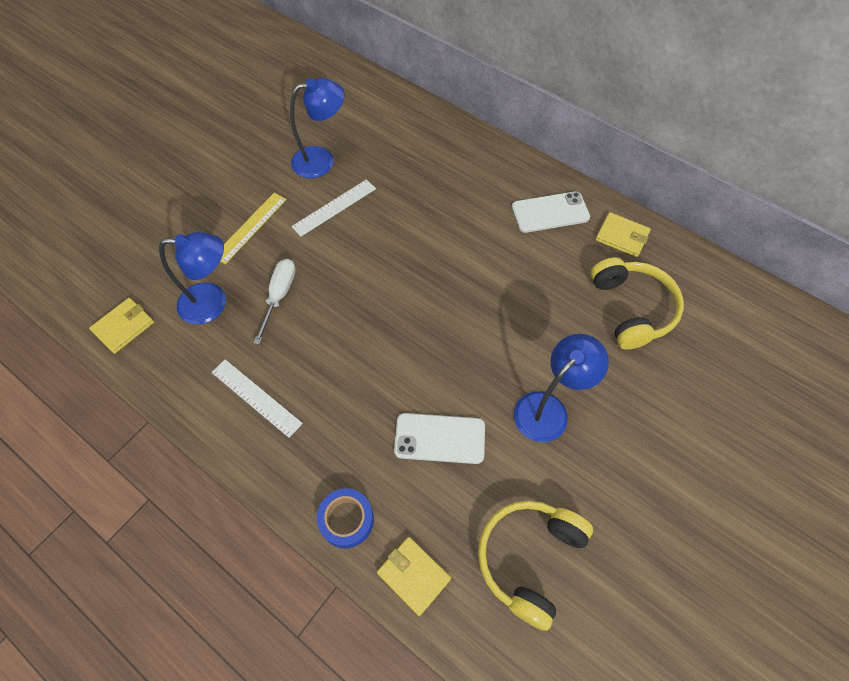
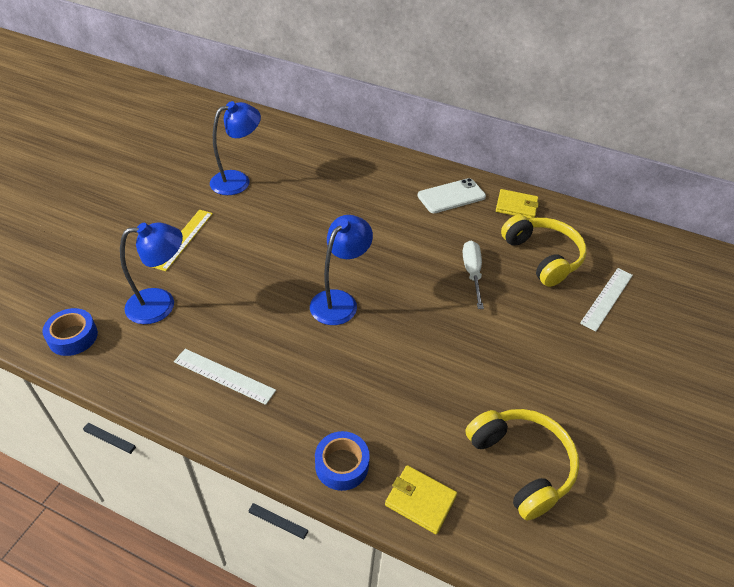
camera: 15 degrees left, 15 degrees down
yellow wallet [89,298,154,354] -> blue tape [42,308,98,356]
white screwdriver [254,259,296,345] -> white screwdriver moved to [463,241,484,309]
white ruler [291,179,376,237] -> white ruler moved to [580,268,633,332]
white phone [394,413,485,464] -> none
yellow headphones [478,500,593,631] -> yellow headphones turned 135 degrees clockwise [465,409,579,520]
blue lamp [514,334,609,442] -> blue lamp moved to [310,215,373,325]

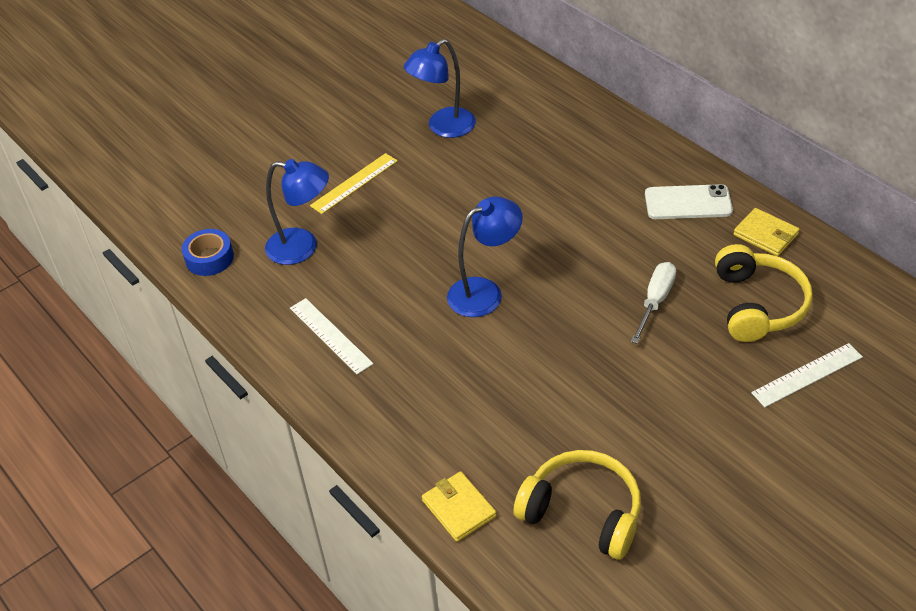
camera: 30 degrees right, 0 degrees up
blue lamp [210,101,261,195] -> blue lamp turned 150 degrees clockwise [404,39,476,138]
blue tape [315,431,370,491] -> none
yellow headphones [465,409,579,520] -> yellow headphones turned 60 degrees counterclockwise [513,450,641,560]

